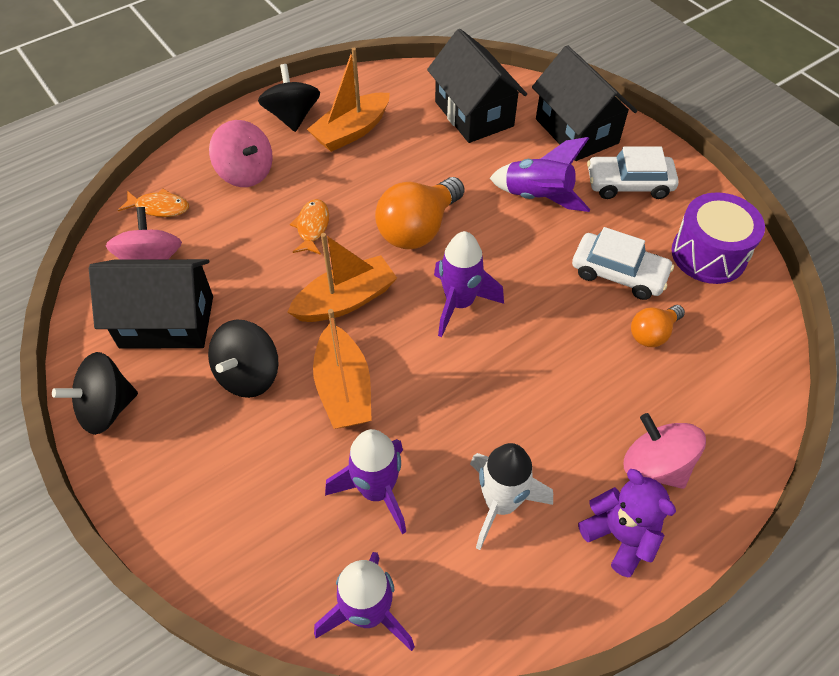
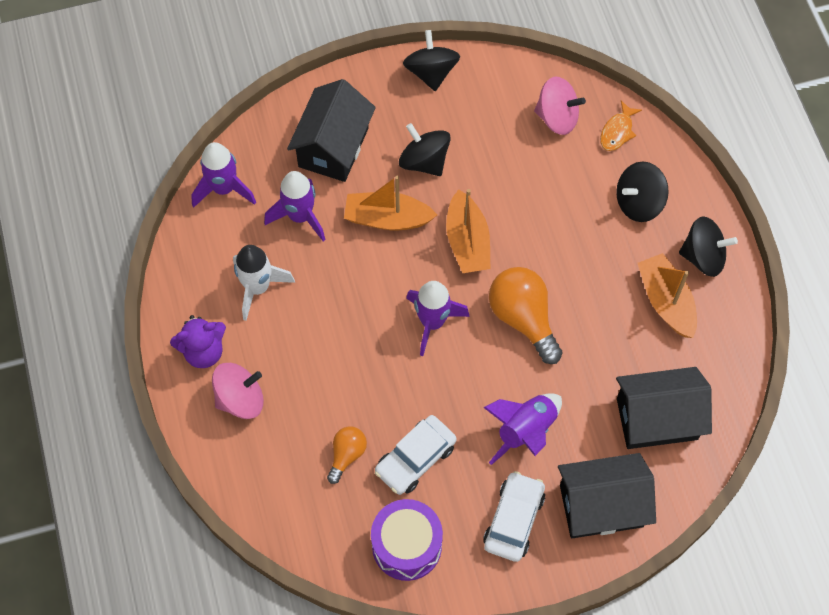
camera: 110 degrees right, 10 degrees up
black house [89,259,213,348] -> black house moved to [287,79,376,182]
pink spinning top [209,120,273,187] -> black spinning top [616,161,669,222]
orange fish [290,199,329,255] -> none
orange light bulb [631,305,685,347] -> orange light bulb turned 45 degrees clockwise [327,426,367,484]

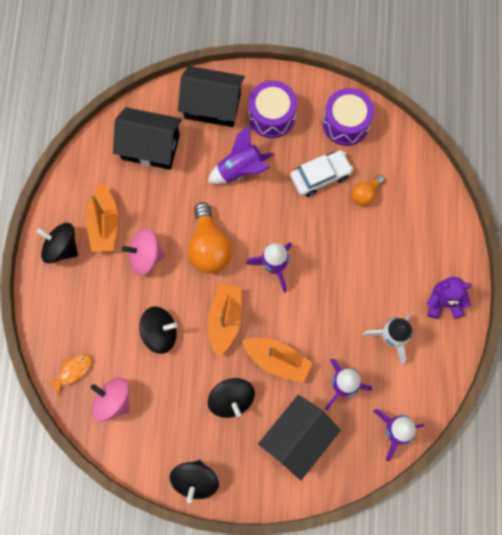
camera: 160 degrees left, 10 degrees up
pink spinning top [212,363,264,419] -> pink spinning top moved to [122,229,165,276]
white car [483,471,545,562] -> purple drum [249,81,297,138]
black spinning top [616,161,669,222] -> black spinning top moved to [139,306,177,354]

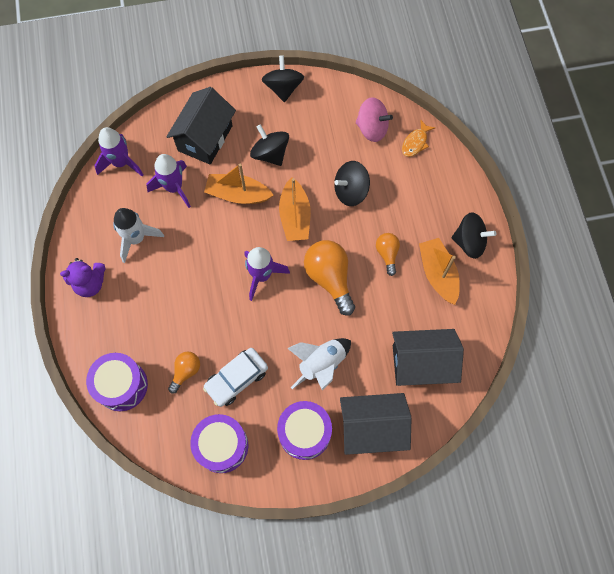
camera: 165 degrees right, 5 degrees down
pink spinning top [122,229,165,276] -> orange light bulb [376,233,400,276]
purple rocket [208,125,274,184] -> white rocket [287,338,351,390]
none -> purple drum [86,353,148,411]

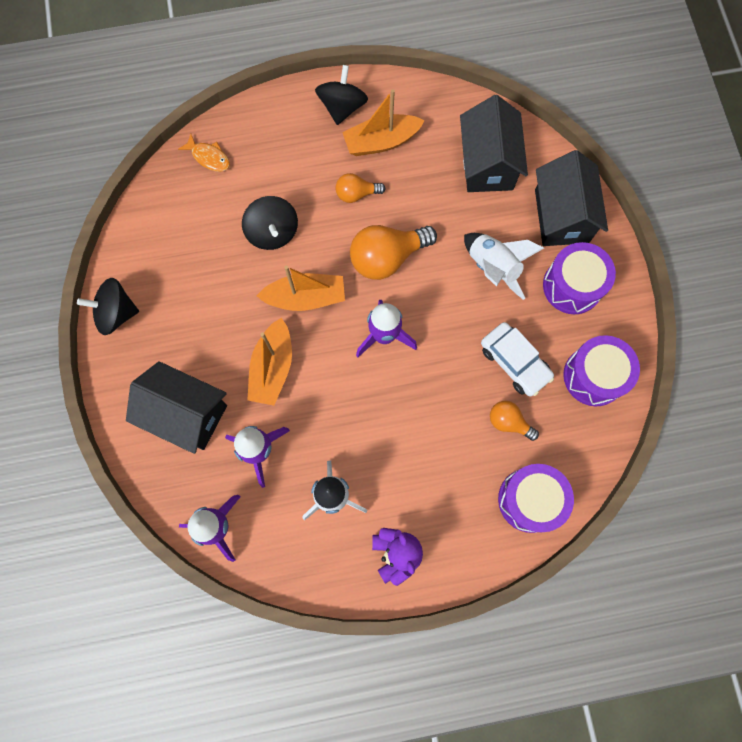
camera: 90 degrees left, 5 degrees up
black spinning top [250,124,289,166] -> none
pink spinning top [356,97,393,142] -> none

